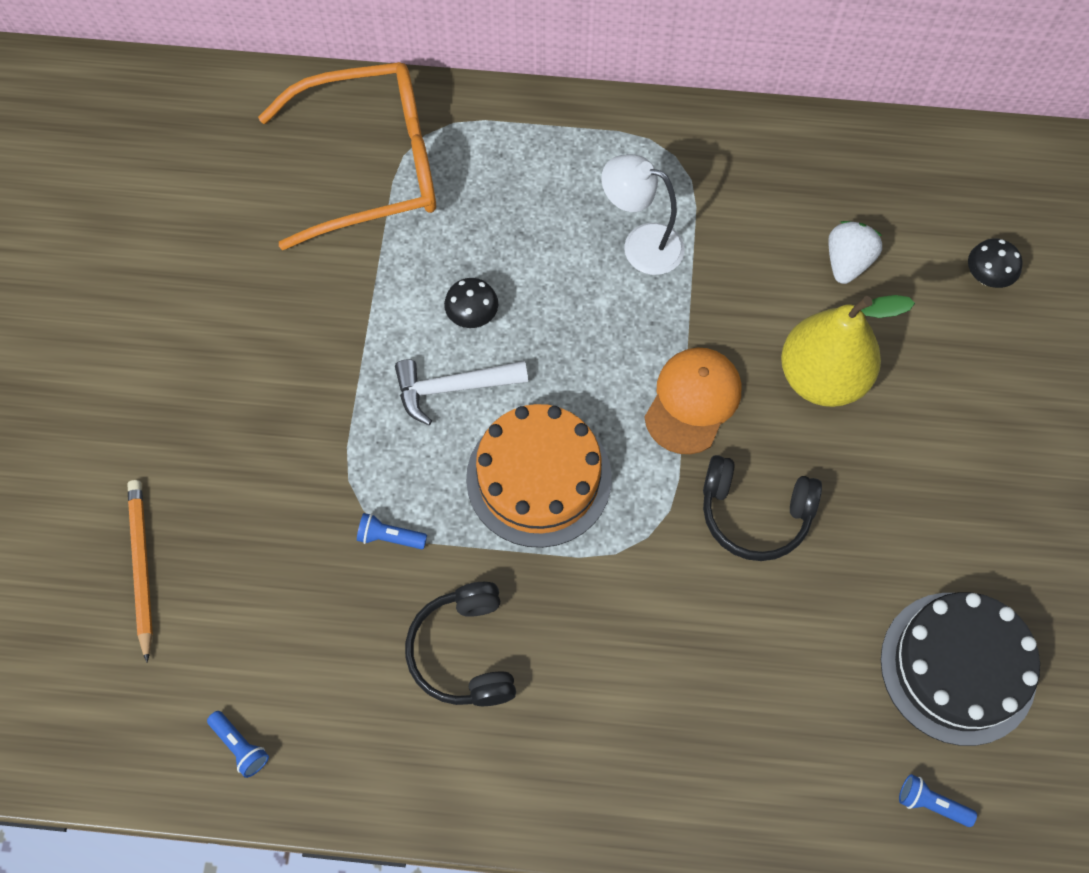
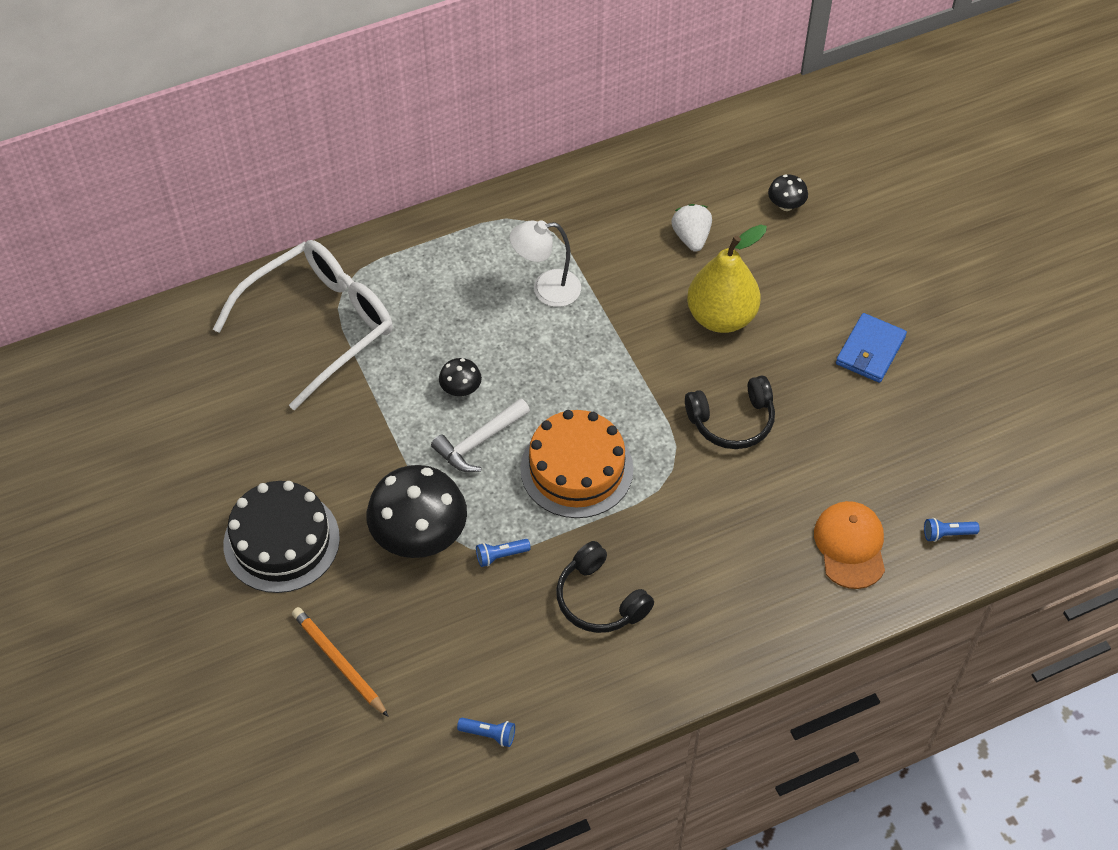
camera: 30 degrees left, 10 degrees down
orange glasses [258,62,436,250] -> white glasses [213,240,393,410]
orange cap [644,347,741,454] -> orange cap moved to [814,501,885,589]
black cake [881,592,1040,746] -> black cake moved to [223,481,340,593]
none -> black mushroom [366,465,467,558]
none -> blue wallet [836,313,907,383]

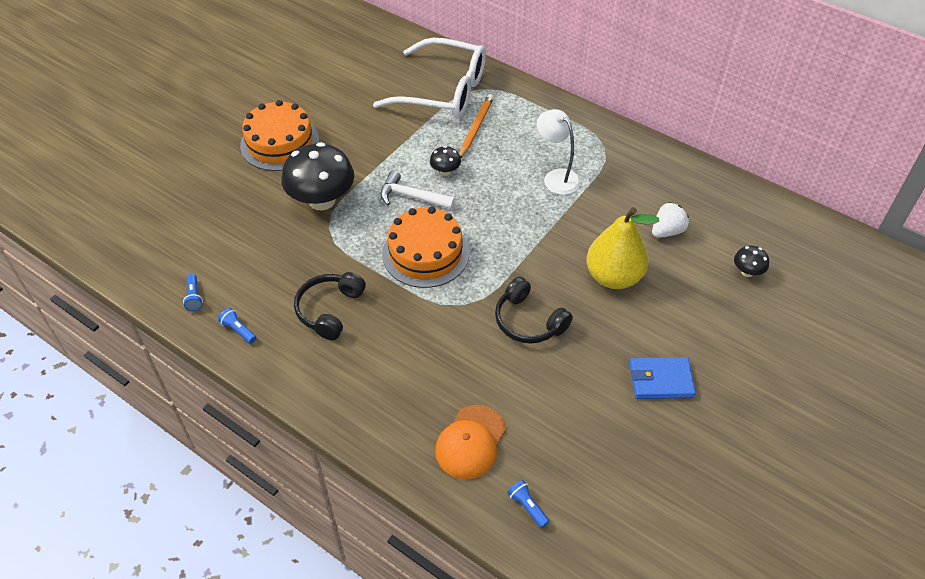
camera: 60 degrees right, 5 degrees down
black cake [223,481,340,593] -> orange cake [240,100,319,171]
orange pencil [292,607,389,717] -> orange pencil moved to [460,94,494,158]
blue flashlight [476,539,531,567] -> blue flashlight moved to [218,308,256,344]
orange cap [814,501,885,589] -> orange cap turned 150 degrees clockwise [435,405,506,479]

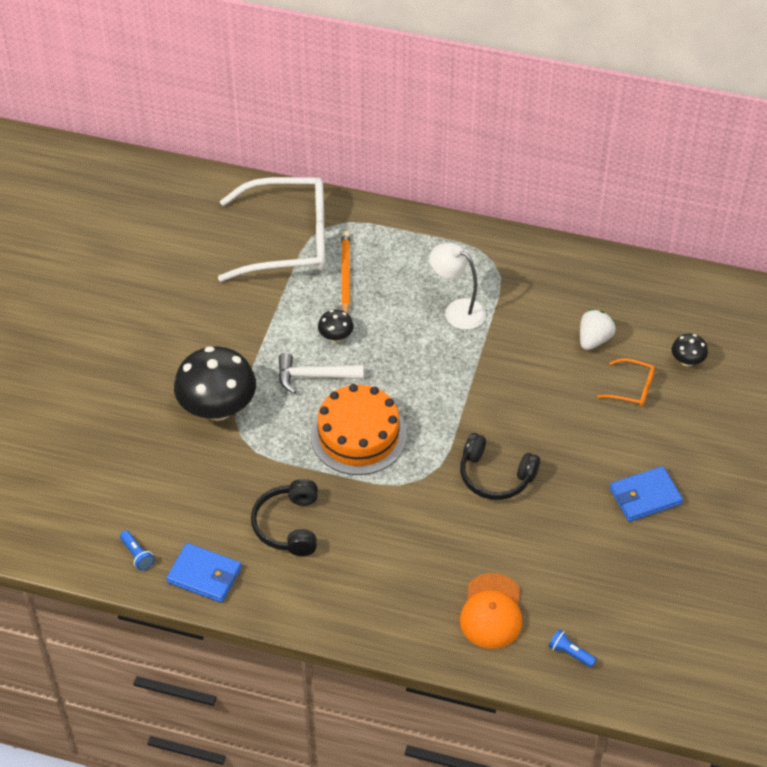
camera: 20 degrees left, 0 degrees up
blue flashlight [218,308,256,344] -> blue wallet [166,543,242,603]
orange cake [240,100,319,171] -> none
yellow pear [587,207,659,289] -> none
none -> orange glasses [597,358,655,406]

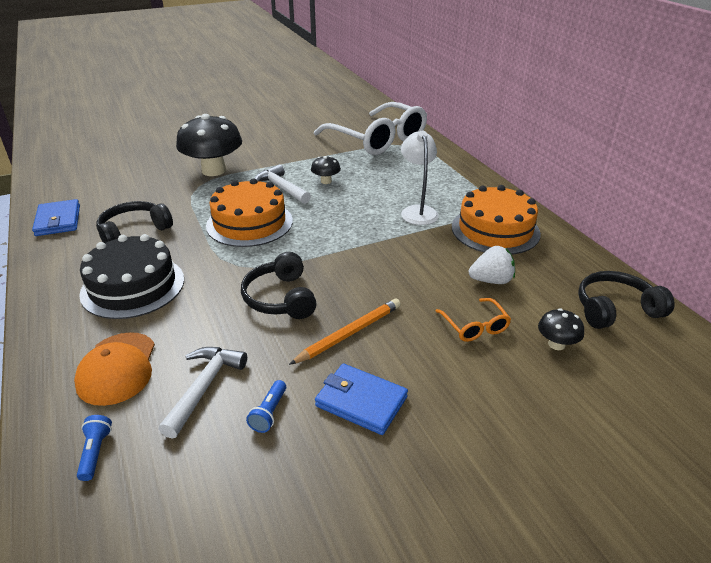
camera: 50 degrees right, 15 degrees down
blue flashlight [120,531,155,571] -> blue flashlight moved to [246,380,286,433]
orange pencil [341,231,350,314] -> orange pencil moved to [289,299,401,365]
orange cap [460,573,522,649] -> orange cap turned 60 degrees counterclockwise [74,332,155,406]
none -> black cake [79,234,184,319]
none -> white hammer [159,347,247,439]
none -> orange cake [452,185,541,255]
none -> black headphones [578,271,675,329]

